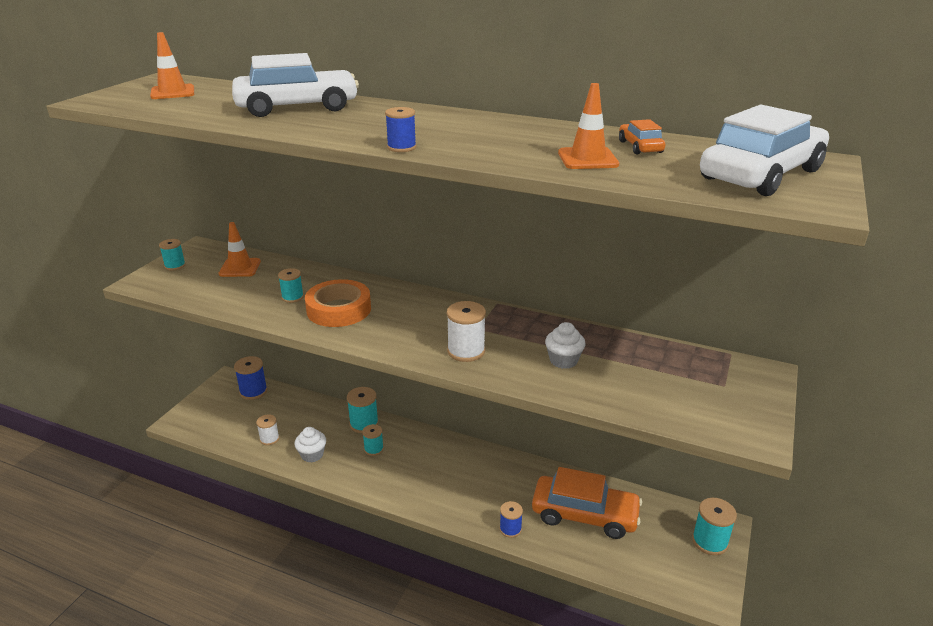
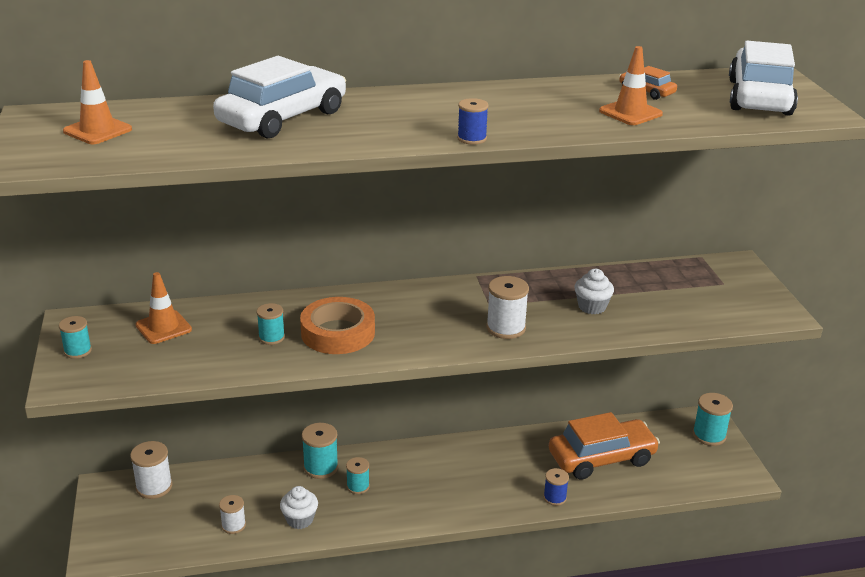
camera: 35 degrees left, 0 degrees up
blue spool [234,356,268,400] -> white spool [130,441,173,499]

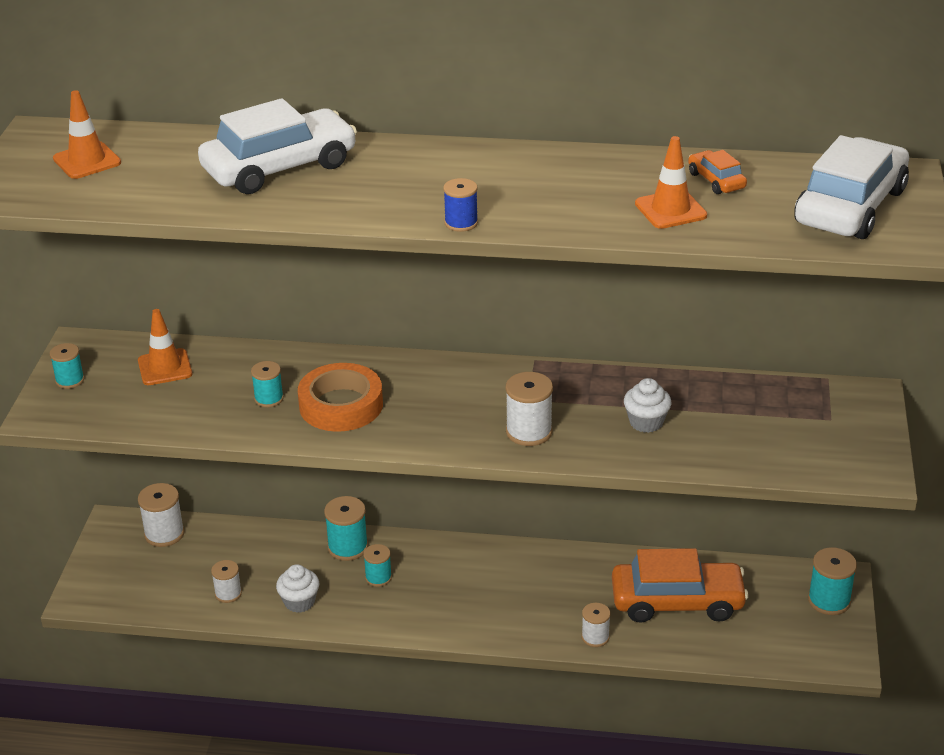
camera: 20 degrees right, 5 degrees up
blue spool [543,468,569,506] -> white spool [582,603,611,647]

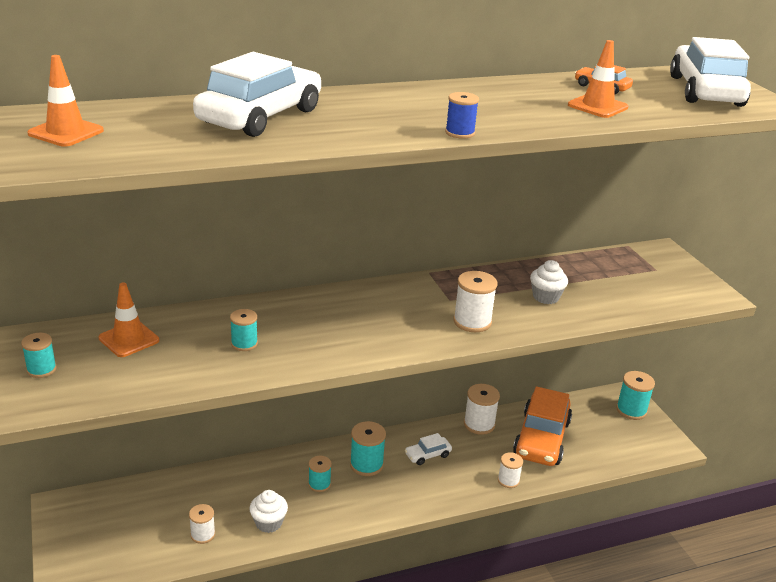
camera: 30 degrees left, 5 degrees down
white spool [138,483,185,547] -> white spool moved to [464,384,500,435]
orange tape [298,363,383,432] -> none
turquoise spool [324,496,368,561] -> turquoise spool moved to [350,421,386,476]
orange car [612,548,749,623] -> orange car turned 135 degrees clockwise [513,386,572,466]
none -> white car [405,433,452,465]

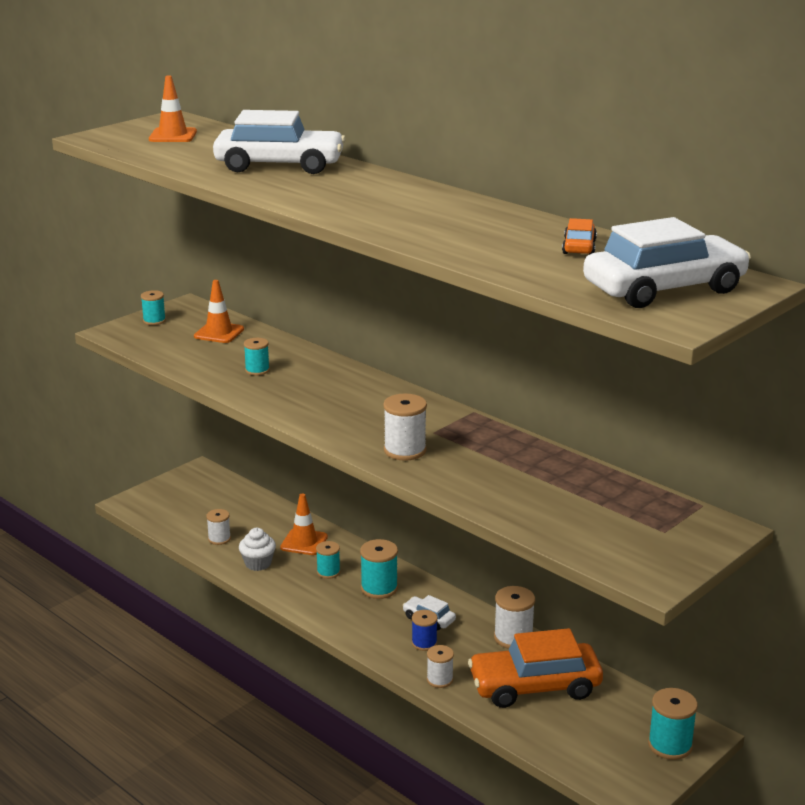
camera: 65 degrees right, 5 degrees down
blue spool [445,92,479,139] -> blue spool moved to [412,610,438,651]
white cupcake [530,260,568,304] -> none
orange traffic cone [568,40,628,118] -> orange traffic cone moved to [280,493,328,555]

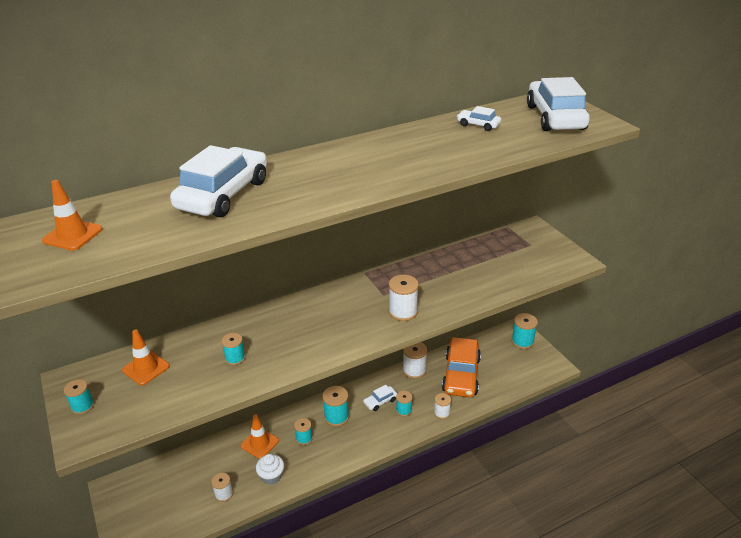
camera: 70 degrees left, 10 degrees up
blue spool [412,610,438,651] -> turquoise spool [396,391,413,417]
orange car [562,218,597,255] -> white car [457,106,501,131]

